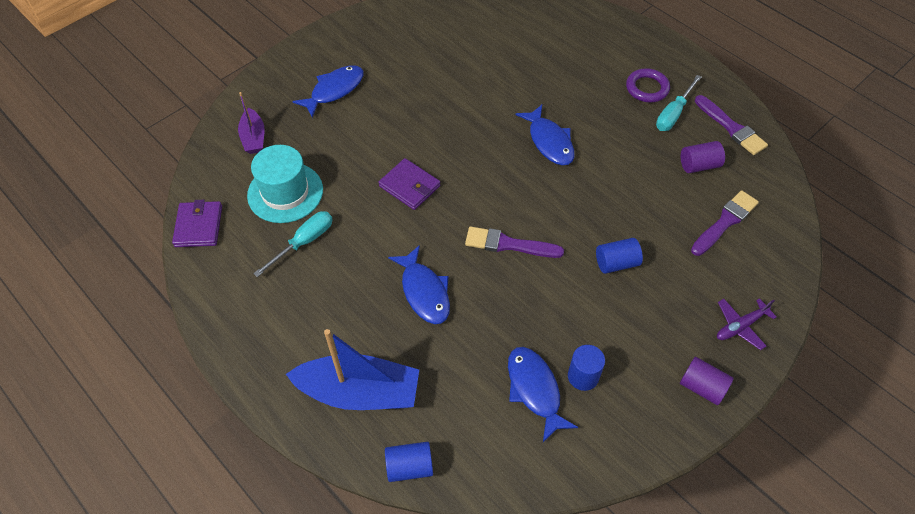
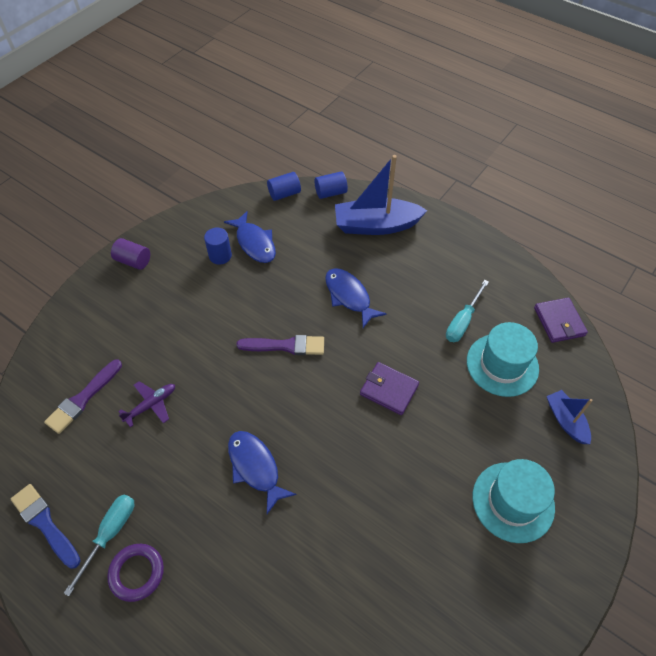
camera: 170 degrees right, 0 degrees up
purple boat [238,92,265,154] -> blue boat [547,390,593,444]
blue fish [292,65,364,118] -> turquoise hat [472,459,555,543]
blue cylinder [596,238,643,274] -> blue cylinder moved to [267,172,301,201]
purple cylinder [681,141,725,173] -> none
purple brush [695,95,768,155] -> blue brush [11,484,81,569]
purple plane [717,298,777,350] -> purple plane moved to [118,381,175,427]

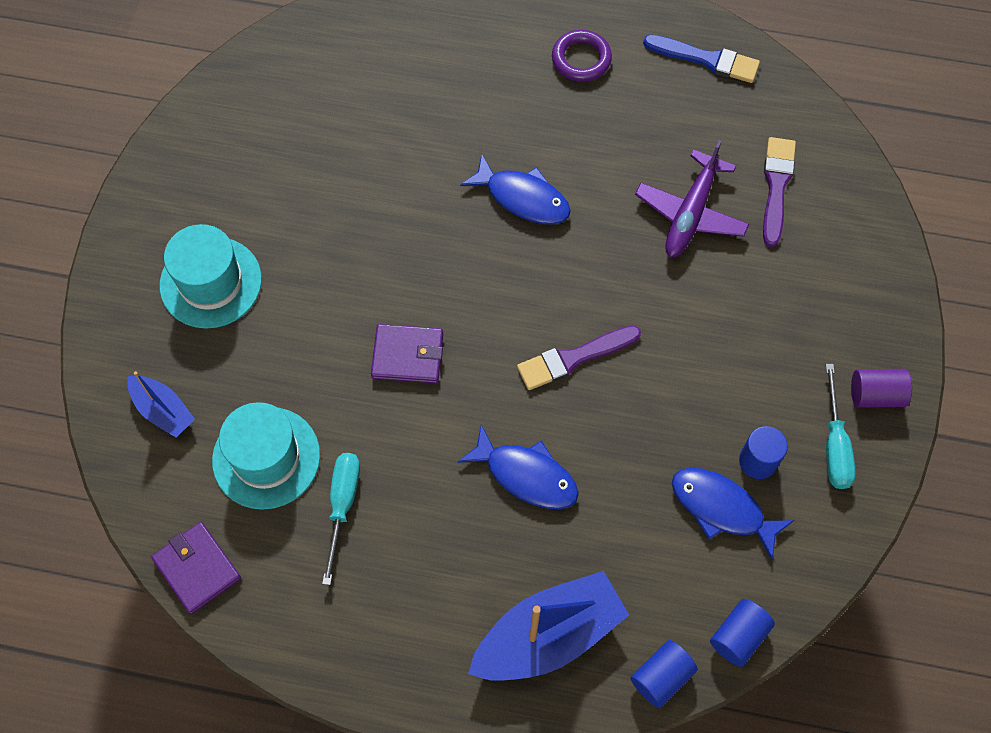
camera: 155 degrees right, 10 degrees up
turquoise screwdriver [64,495,134,596] -> turquoise screwdriver moved to [826,364,856,489]
purple plane [118,381,175,427] -> purple plane [635,141,749,258], size x1.57

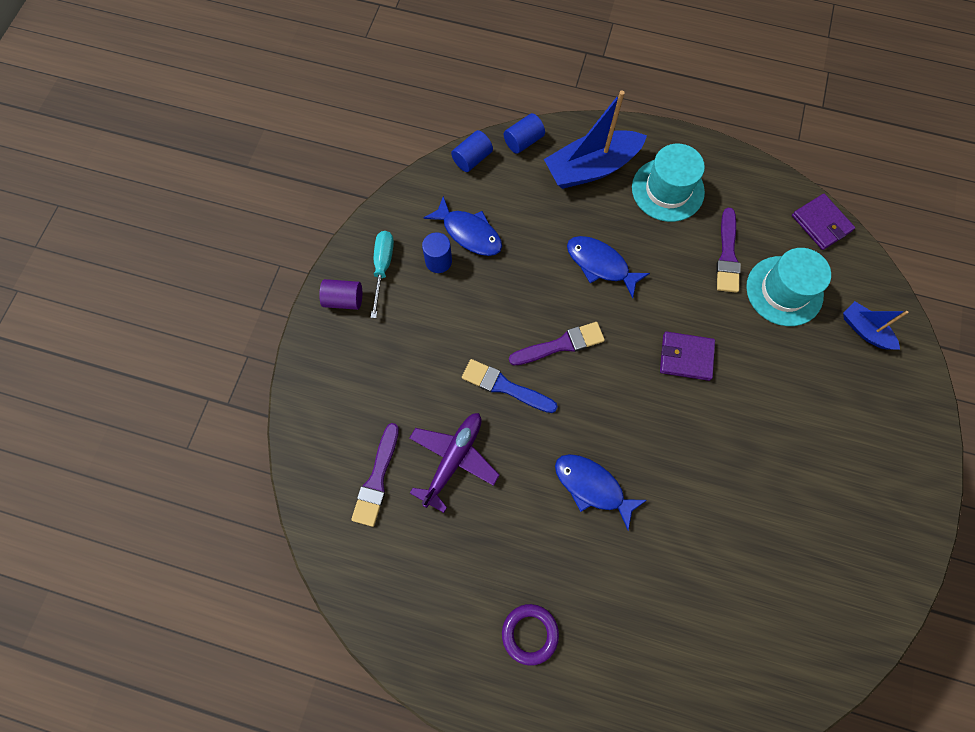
camera: 175 degrees left, 5 degrees up
turquoise hat [160,224,262,329] -> turquoise hat moved to [632,144,705,222]
turquoise screwdriver [322,453,360,585] -> purple brush [716,208,741,293]
blue brush [643,35,760,83] -> blue brush moved to [462,359,558,413]

